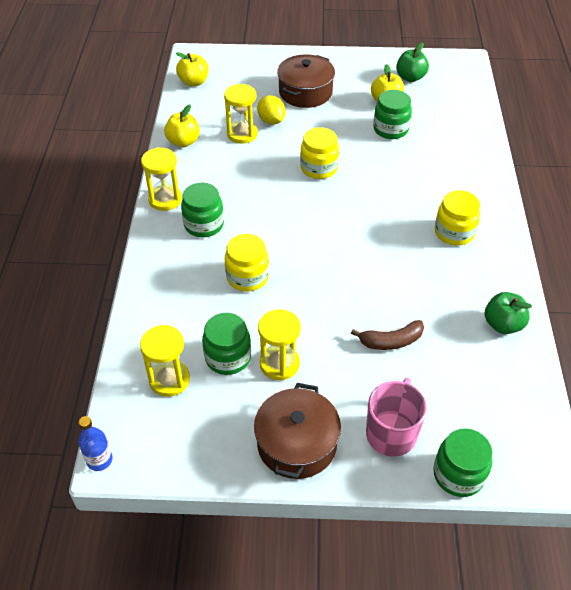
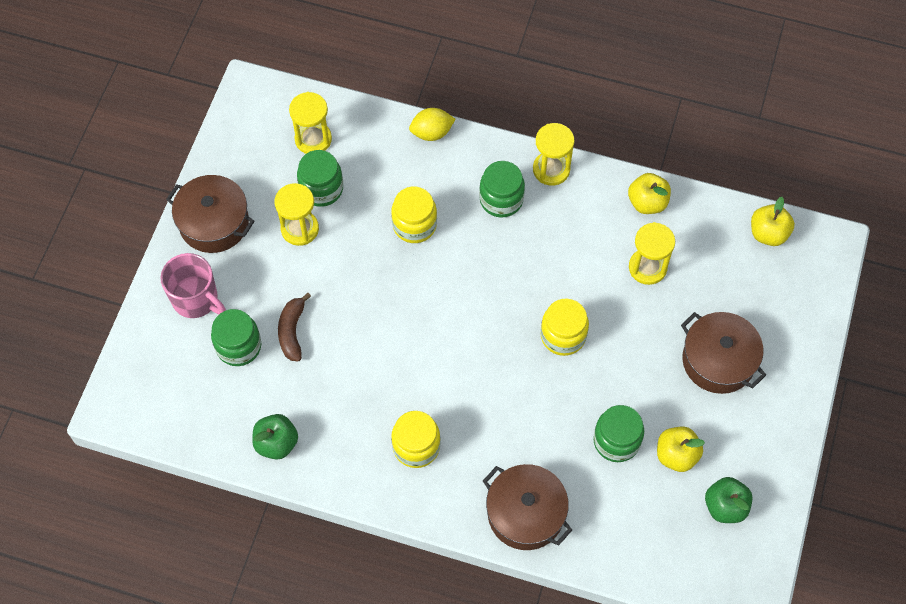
camera: 105 degrees right, 15 degrees up
blue bottle [78,416,113,471] -> none
yellow lemon [257,95,285,125] -> yellow lemon moved to [409,108,455,141]
green jar [433,428,492,497] -> green jar moved to [211,309,261,366]
none -> brown pot [483,464,572,550]

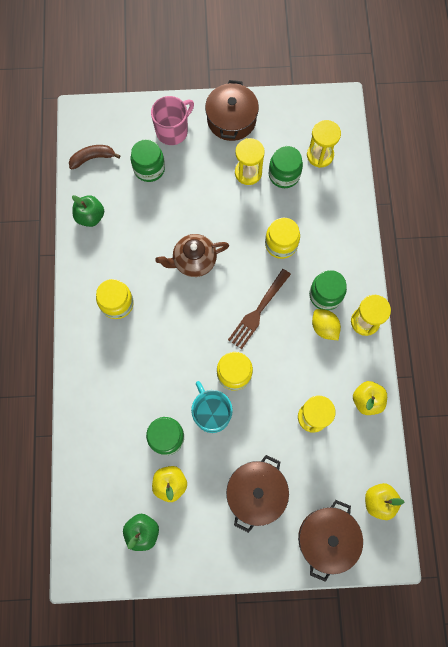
camera: 70 degrees right, 10 degrees up
pink mug [160,253,226,318] -> pink mug turned 150 degrees counterclockwise [151,96,194,145]
brown banana [278,293,311,362] -> brown banana moved to [69,145,120,169]
yellow lemon [409,108,455,141] -> yellow lemon moved to [312,309,341,340]
brown pot [483,464,572,550] -> brown pot moved to [298,500,363,582]
none -> brown teapot [155,234,229,277]
none -> turquoise mug [191,381,233,433]
none -> brown fork [228,269,291,349]

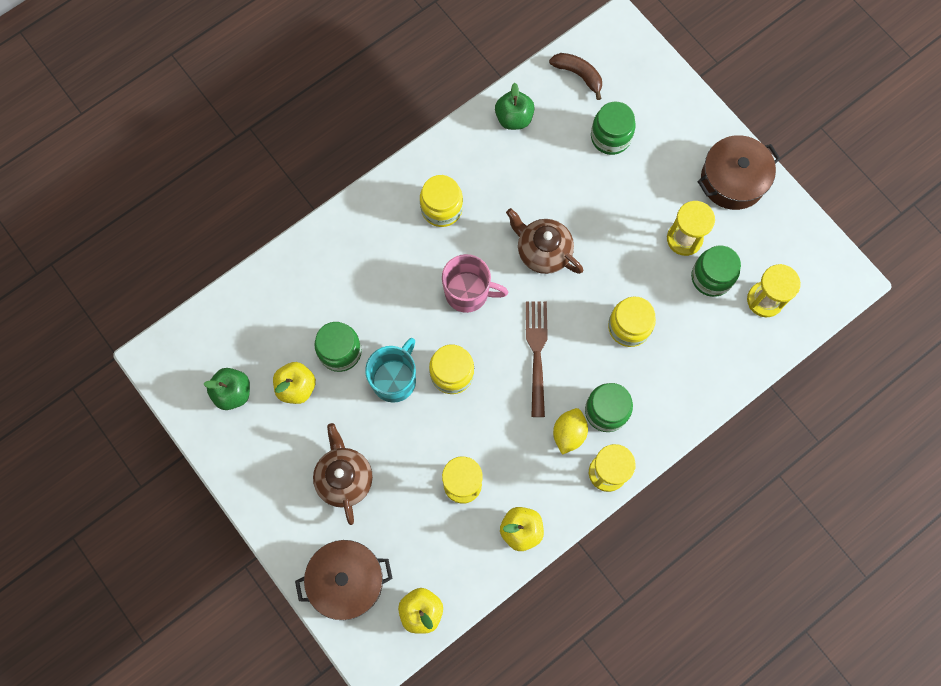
camera: 55 degrees right, 0 degrees up
pink mug [151,96,194,145] -> pink mug moved to [442,254,508,313]
brown pot [226,455,289,533] -> brown teapot [313,423,373,525]
brown fork [228,269,291,349] -> brown fork turned 90 degrees clockwise [526,302,548,417]

